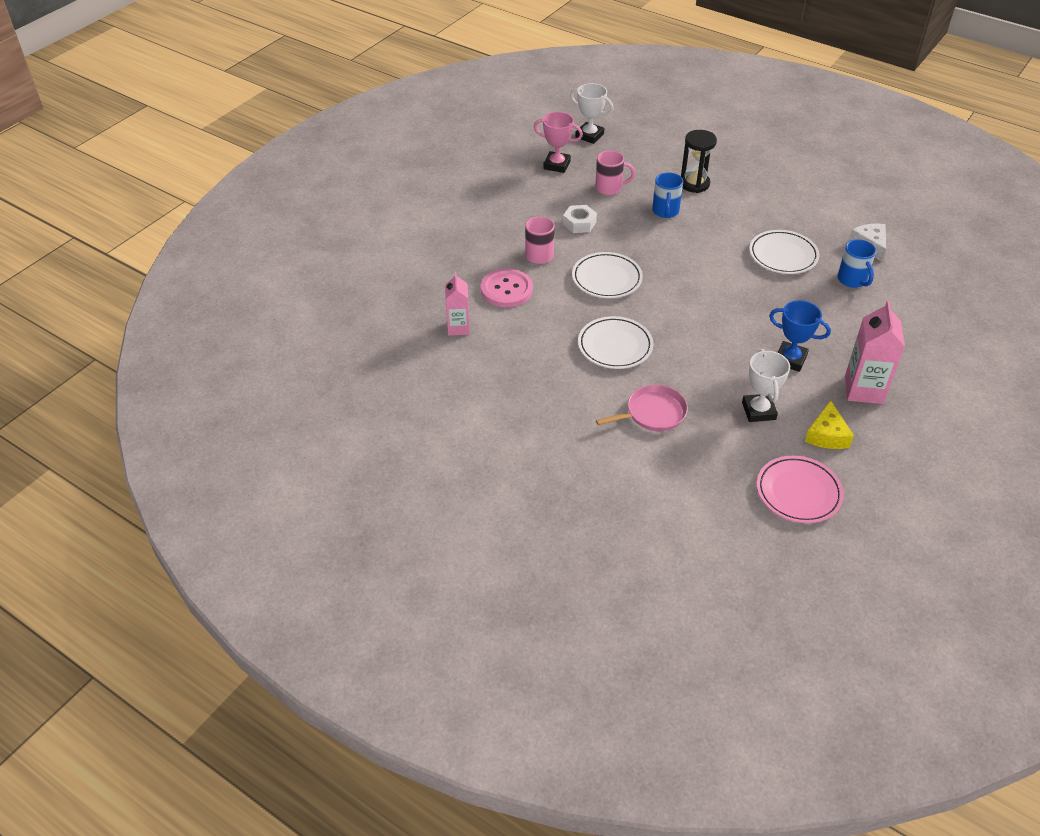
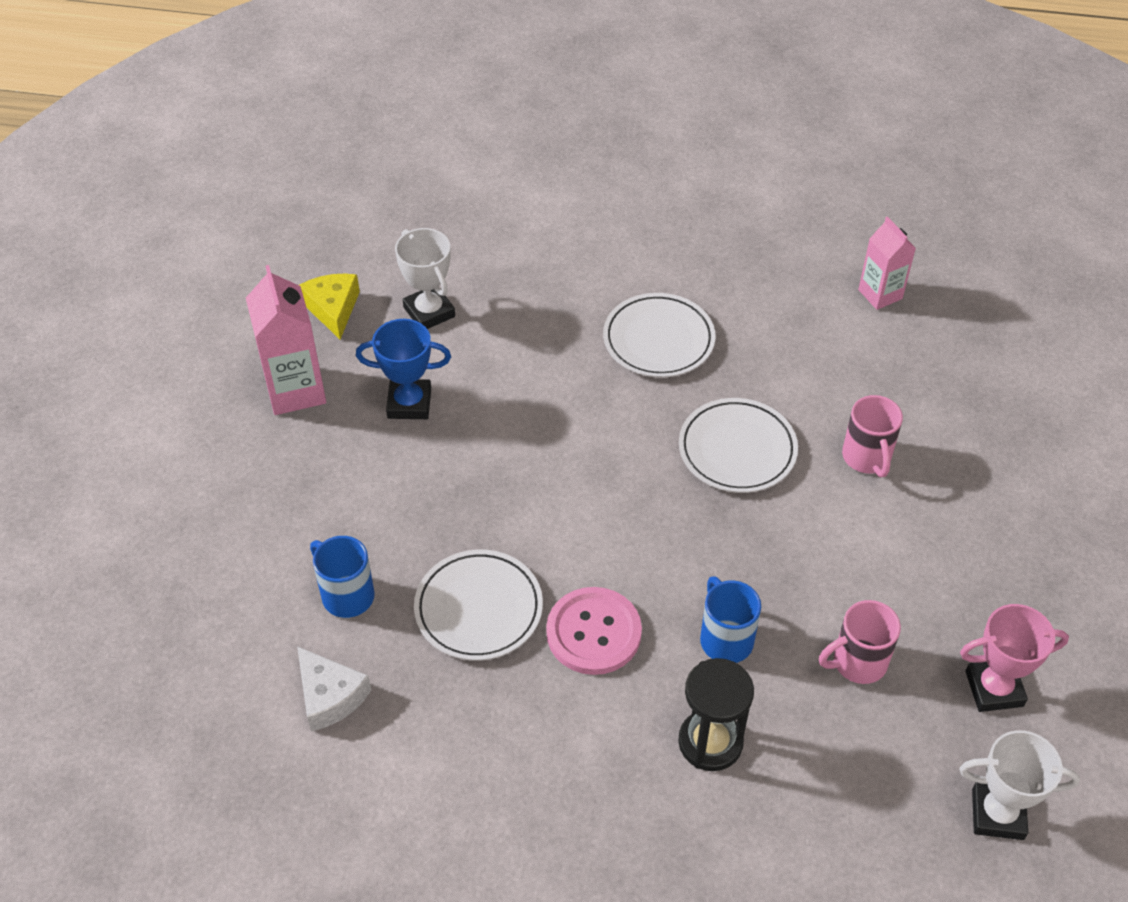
camera: 155 degrees right, 5 degrees up
pink button [481,269,533,307] -> pink button moved to [546,587,642,675]
white nut [563,205,597,233] -> none
pink pan [596,385,688,431] -> none
pink plate [757,456,844,523] -> none

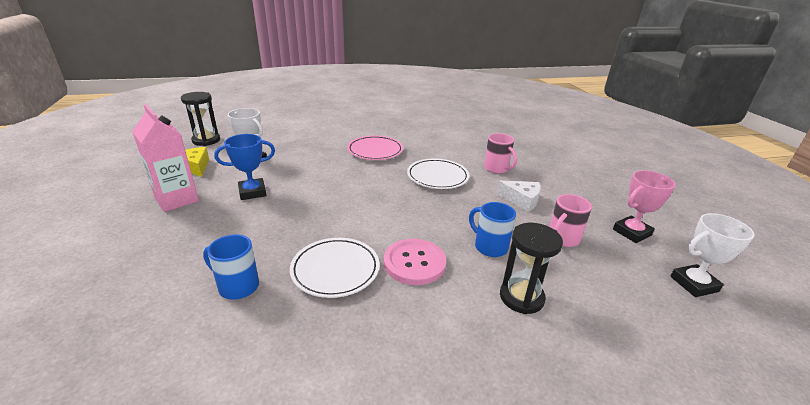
camera: 25 degrees left, 20 degrees down
white cheese [297,646,371,732] -> white cheese moved to [497,181,541,212]
white plate [603,293,716,377] -> pink plate [347,135,403,160]
pink carton [858,217,916,310] -> none
none -> black hourglass [181,92,220,146]

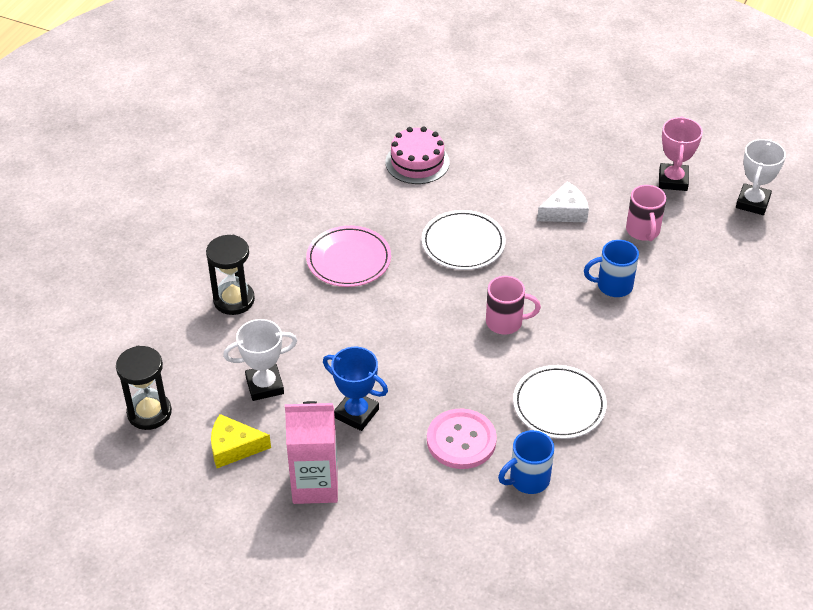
camera: 50 degrees left, 15 degrees up
blue trophy [214,134,275,200] -> blue trophy turned 75 degrees counterclockwise [323,347,388,431]
pink button [384,239,446,285] -> pink button moved to [427,409,497,469]
pink mug [484,133,517,174] -> pink mug moved to [486,276,541,335]
black hourglass [500,223,563,314] -> black hourglass moved to [206,235,255,315]
none -> pink cake [385,127,450,184]

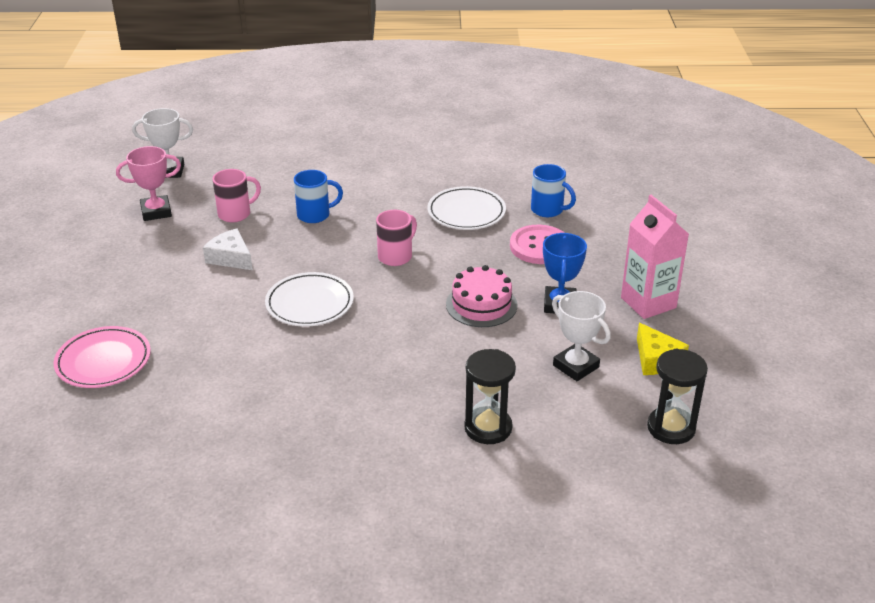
camera: 115 degrees left, 10 degrees down
pink plate [306,226,391,287] -> pink plate moved to [54,326,151,388]
pink cake [385,127,450,184] -> pink cake moved to [446,265,518,327]
pink mug [486,276,541,335] -> pink mug turned 60 degrees clockwise [376,210,417,266]
blue mug [584,240,639,297] -> blue mug turned 75 degrees counterclockwise [294,170,343,223]

